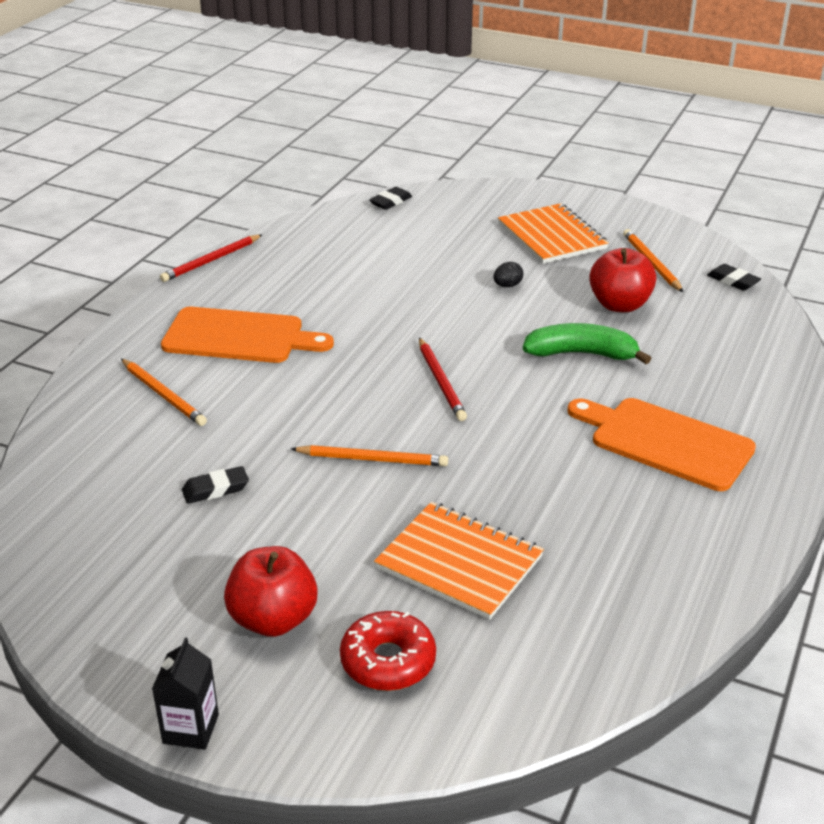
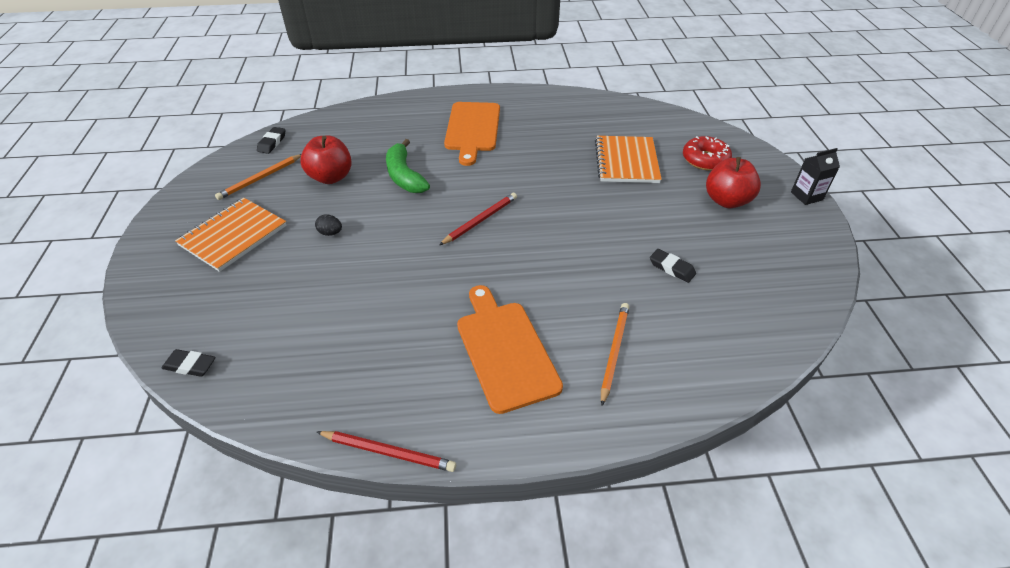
camera: 120 degrees left, 10 degrees up
orange pencil [291,445,448,466] -> none

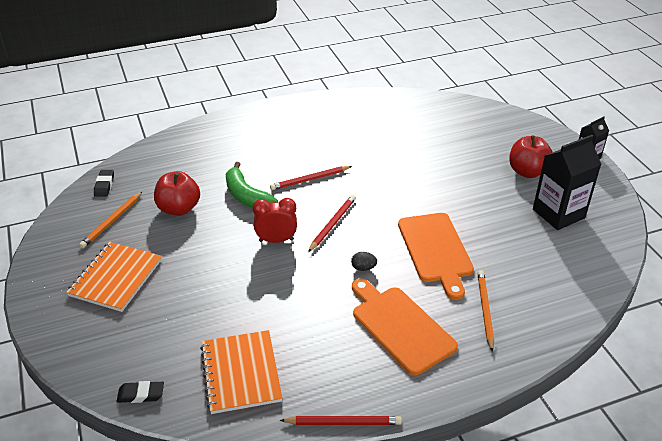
camera: 15 degrees left, 5 degrees down
black egg [315,214,342,236] -> black egg moved to [351,252,377,271]
orange cutting board [444,102,500,166] -> orange cutting board moved to [398,213,474,300]
orange notebook [595,136,662,183] -> orange notebook moved to [200,330,283,414]
black eraser [650,249,696,283] -> none
red donut [683,136,732,171] -> none
none -> red clock [252,198,297,243]
none -> red pencil [270,166,352,190]
none -> black carton [533,135,602,230]

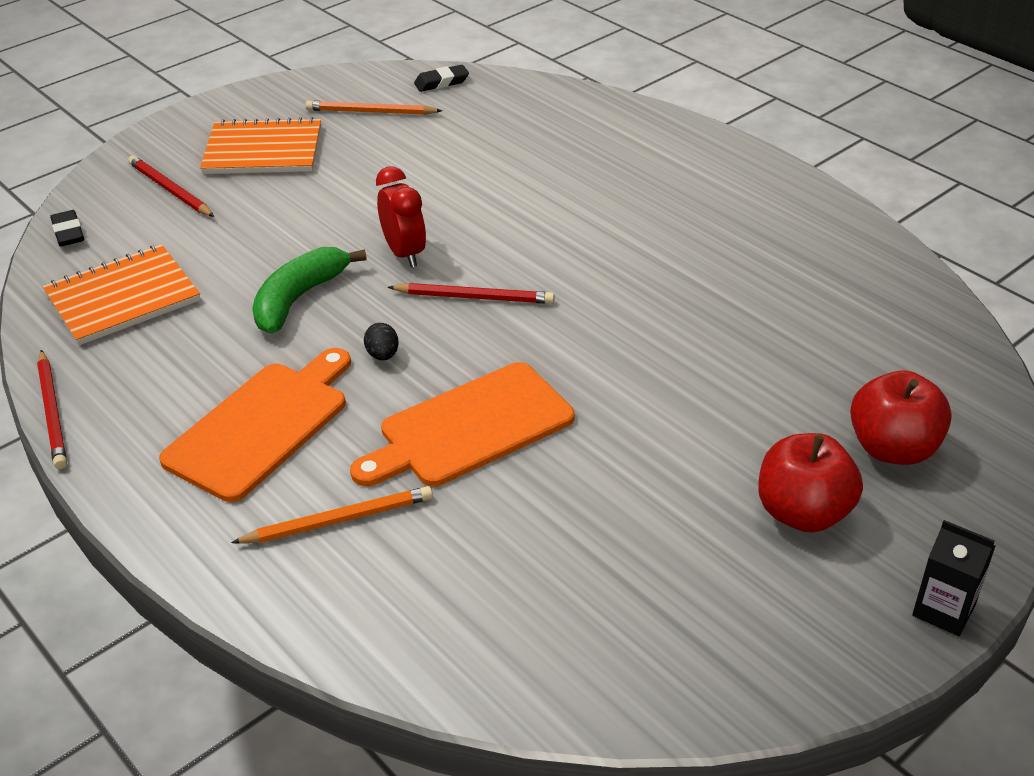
camera: 70 degrees right, 0 degrees up
red apple [154,171,200,216] -> red apple moved to [850,371,952,465]
green banana [226,162,278,207] -> green banana moved to [252,247,367,333]
red pencil [270,166,352,190] -> red pencil moved to [128,155,214,217]
black carton [533,135,602,230] -> none

